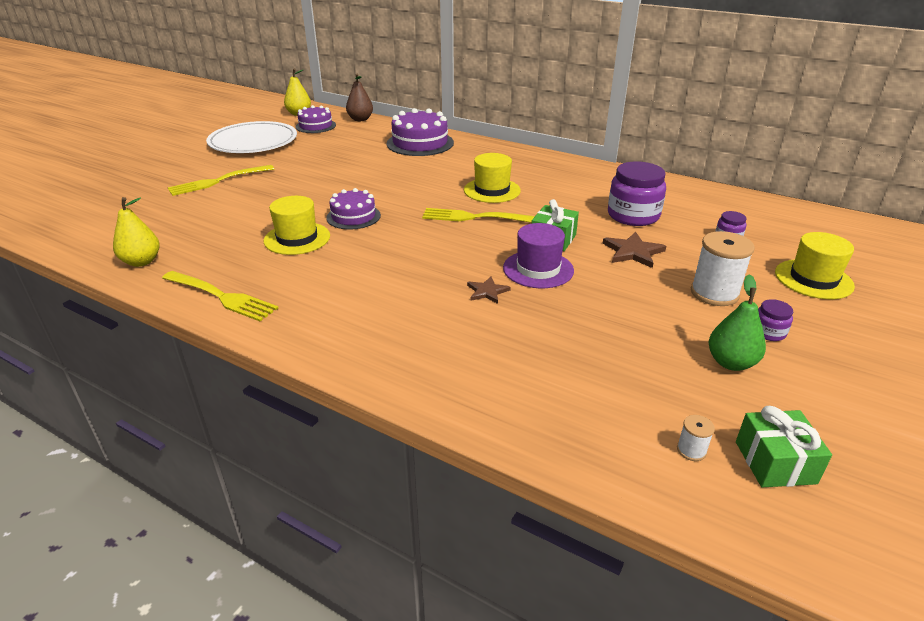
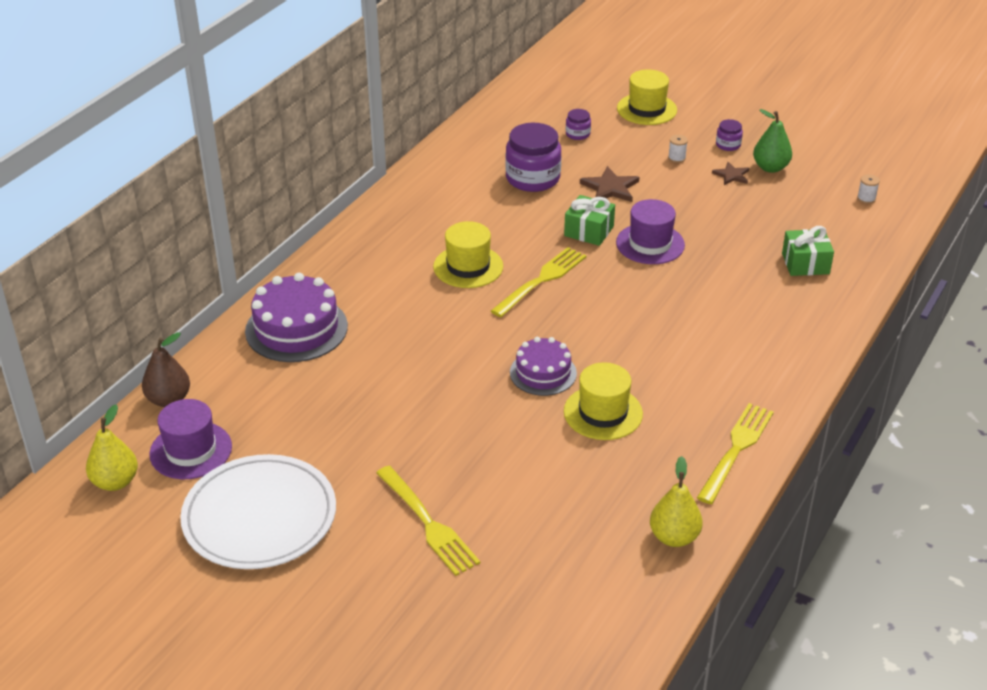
camera: 90 degrees left, 5 degrees up
purple cake [295,105,336,133] -> purple hat [149,399,232,479]
yellow fork [422,208,535,223] -> yellow fork turned 150 degrees counterclockwise [491,247,586,317]
brown star [467,277,511,304] -> brown star moved to [712,162,749,185]
white spool [691,231,755,306] -> white spool [668,135,688,163], size x0.45
green gift [736,406,832,487] -> green gift moved to [782,226,834,276]

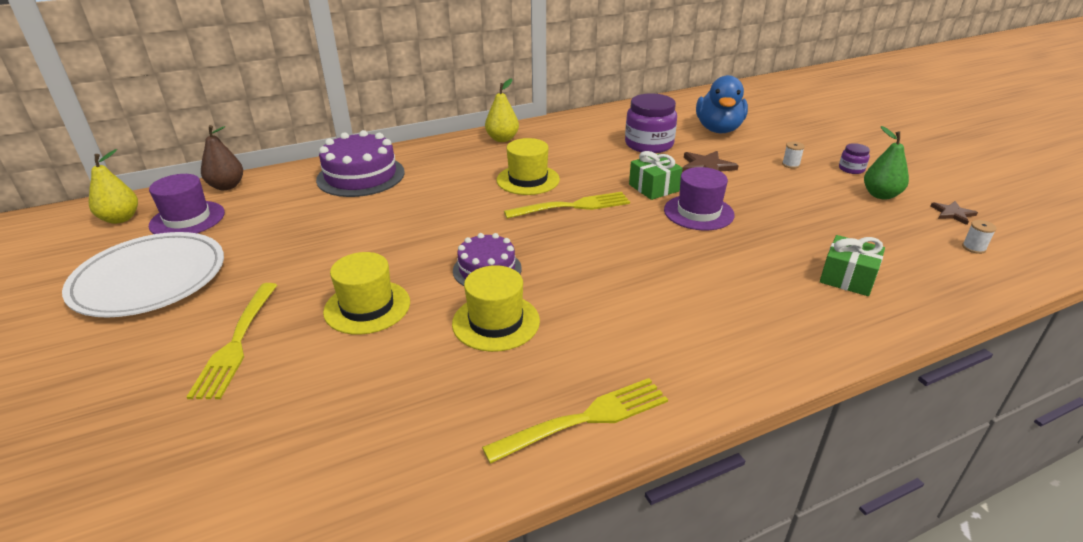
camera: 35 degrees right, 5 degrees down
purple jar [566,109,591,140] -> blue duck [696,75,748,133]
yellow hat [617,70,677,125] -> yellow hat moved to [323,252,410,335]
yellow pear [650,456,703,547] -> yellow pear moved to [485,78,519,142]
brown star [712,162,749,185] -> brown star moved to [931,201,978,225]

